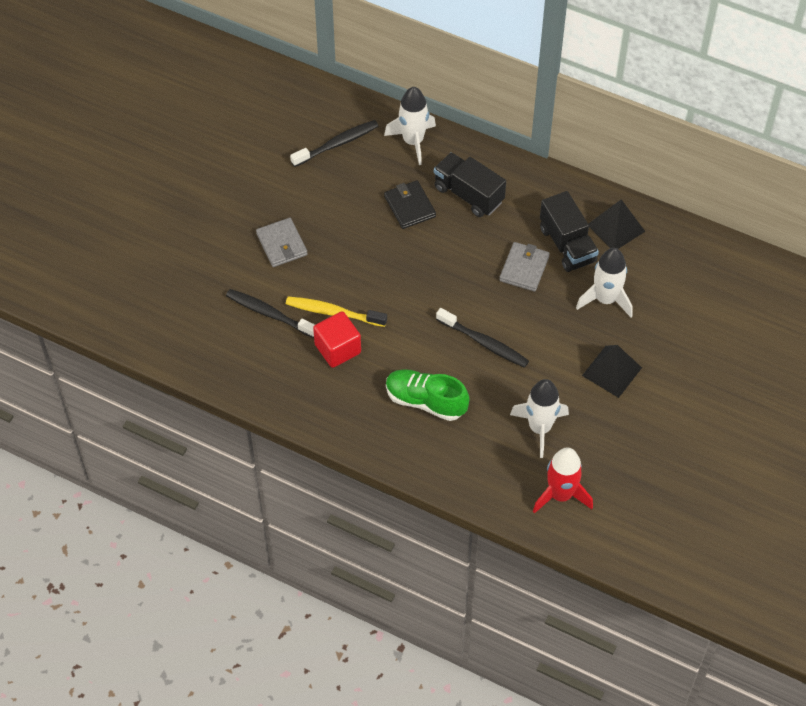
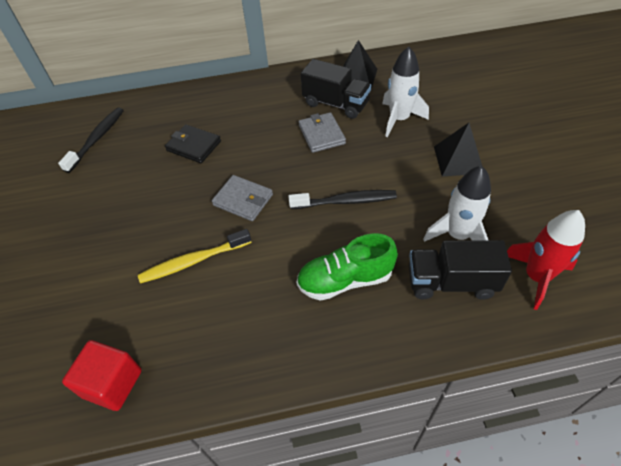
camera: 35 degrees left, 5 degrees down
black toothbrush [226,289,315,338] -> none
grey wallet [256,218,308,267] -> grey wallet moved to [212,175,273,221]
red cube [313,311,361,368] -> red cube moved to [62,340,142,411]
white rocket [384,87,436,165] -> none
black truck [434,152,506,217] -> black truck moved to [409,240,512,300]

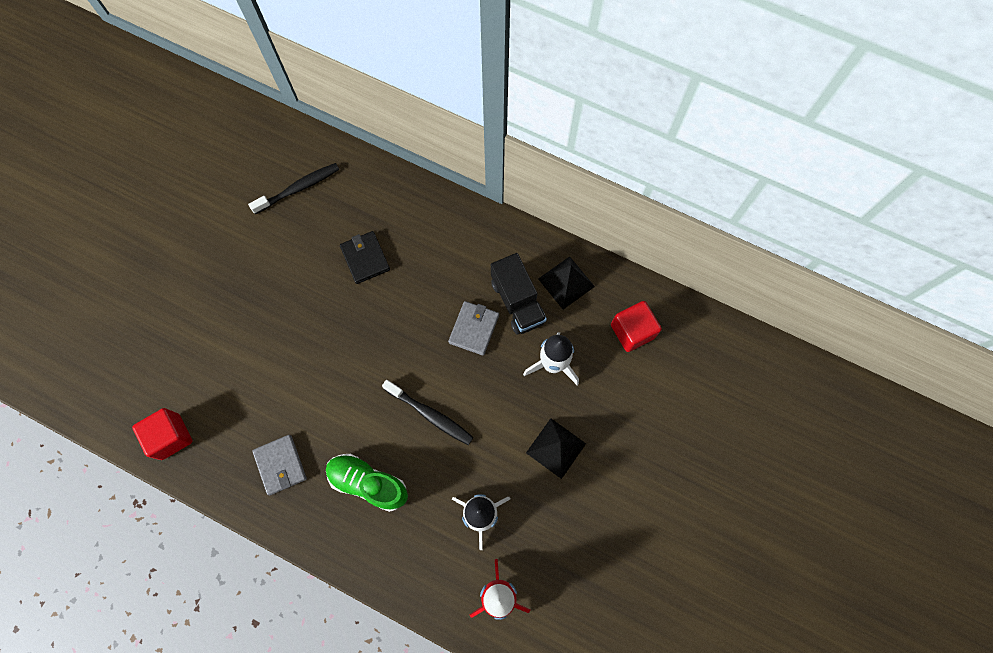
camera: 35 degrees right, 20 degrees up
yellow toothbrush [138,229,252,283] -> none
grey wallet [212,175,273,221] -> grey wallet moved to [252,435,307,495]
black truck [409,240,512,300] -> none
none -> red cube [611,301,662,352]

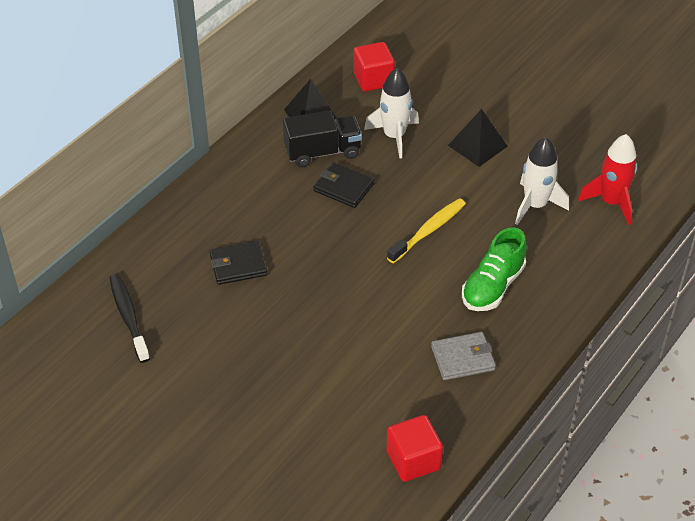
camera: 80 degrees left, 25 degrees down
black toothbrush [382,380,474,445] -> yellow toothbrush [387,198,466,263]
grey wallet [448,301,499,356] -> black wallet [313,162,374,208]

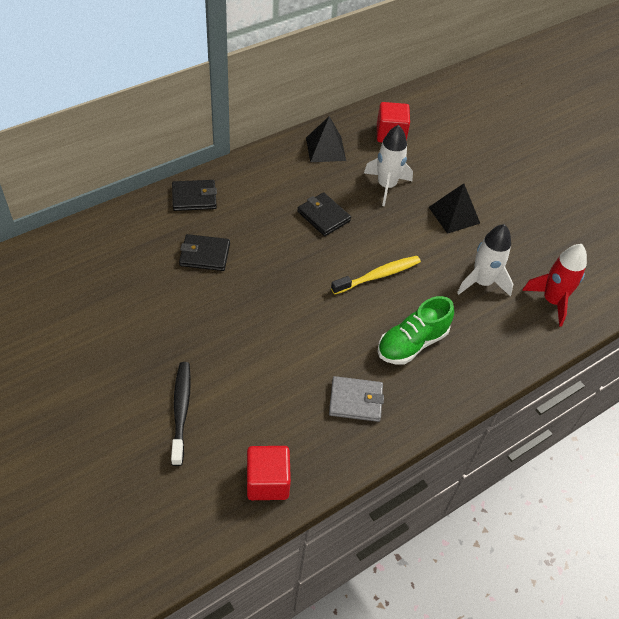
camera: 15 degrees right, 5 degrees up
black toothbrush [110,274,150,363] -> black toothbrush moved to [171,362,191,466]
black truck [283,110,362,167] -> none
none -> black wallet [172,180,217,211]

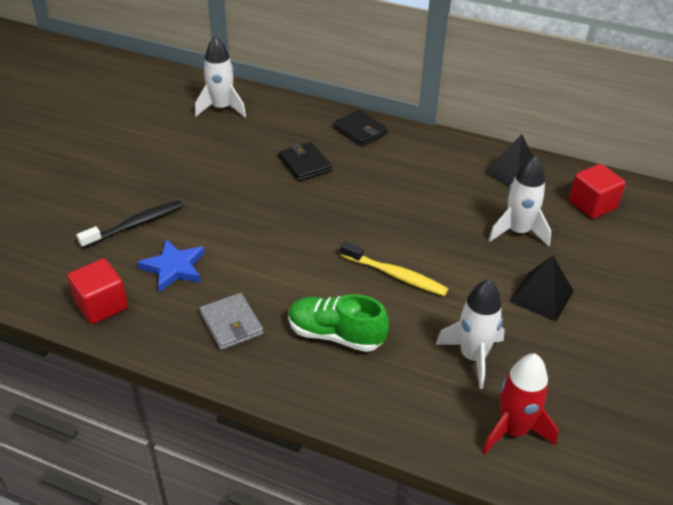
camera: 60 degrees right, 10 degrees down
black wallet [297,192,351,236] -> none
none -> blue star [137,239,205,292]
none -> white rocket [195,36,246,117]

